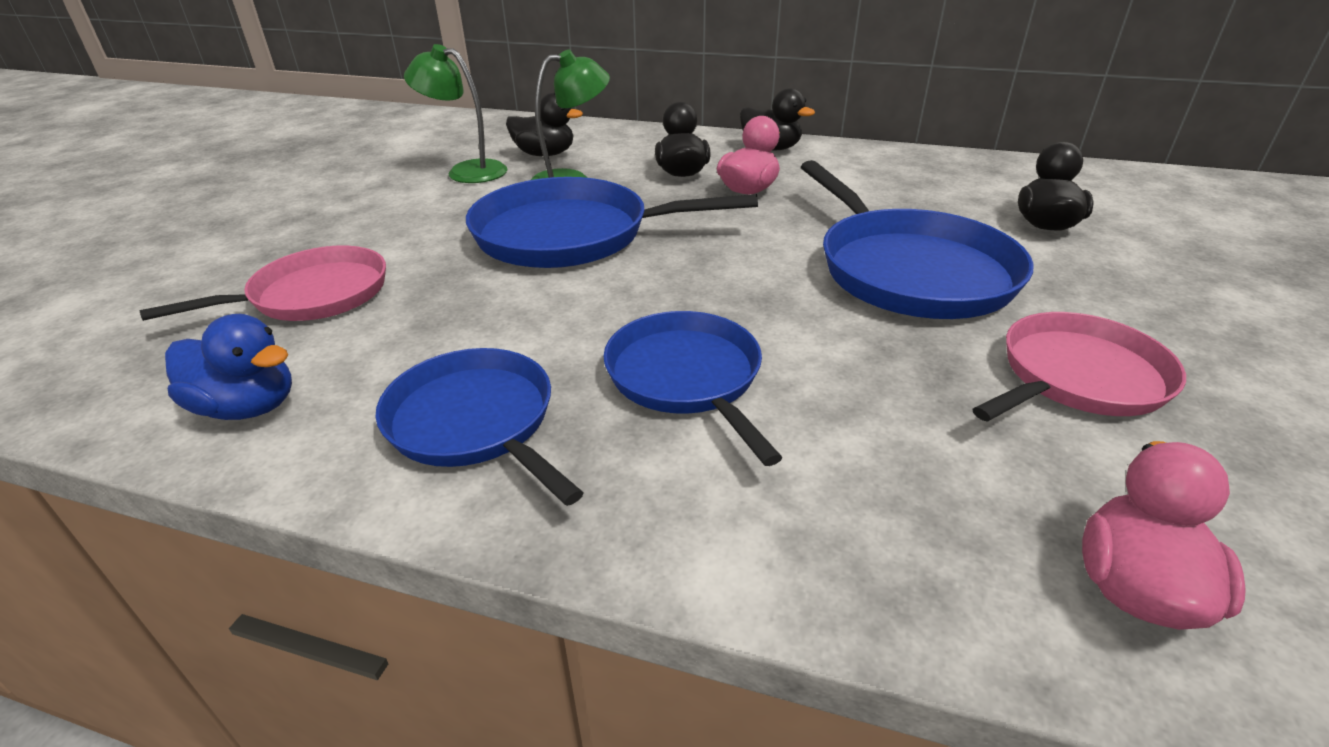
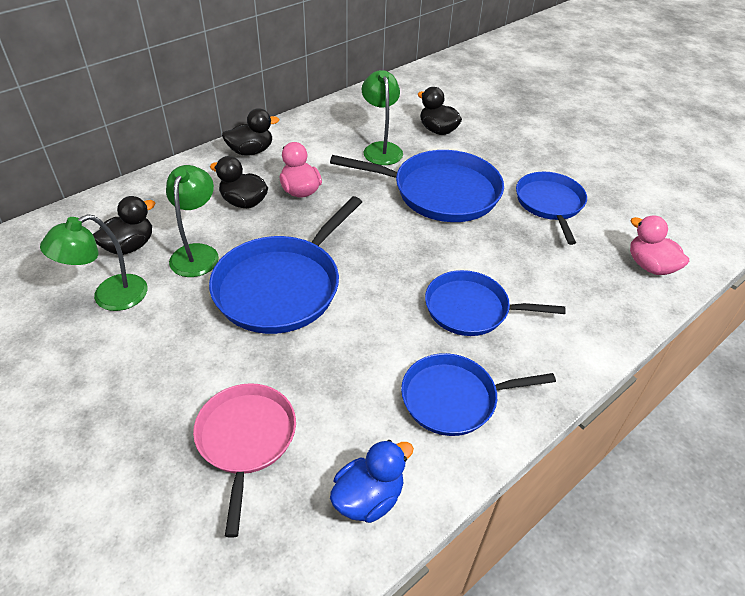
camera: 60 degrees left, 10 degrees up
pink pan [972,312,1186,422] -> blue pan [516,172,587,245]
none -> green lamp [362,70,403,165]

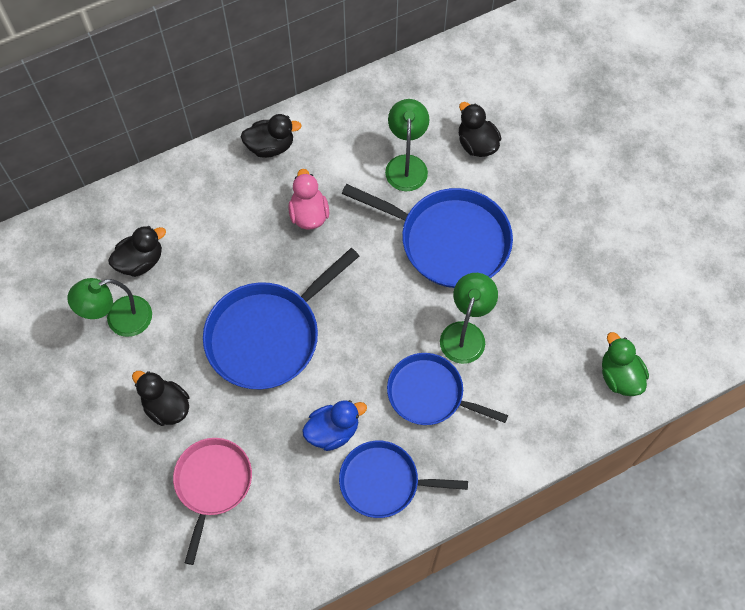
camera: 15 degrees right, 20 degrees up
green lamp [166,165,219,277] -> green lamp moved to [440,273,498,364]
black duck [210,156,268,208] -> black duck moved to [132,371,190,426]
blue duck [330,440,414,523] -> blue duck moved to [302,400,367,451]
blue pan [516,172,587,245] -> none
pink duck [630,215,689,275] -> green duck [602,332,649,396]

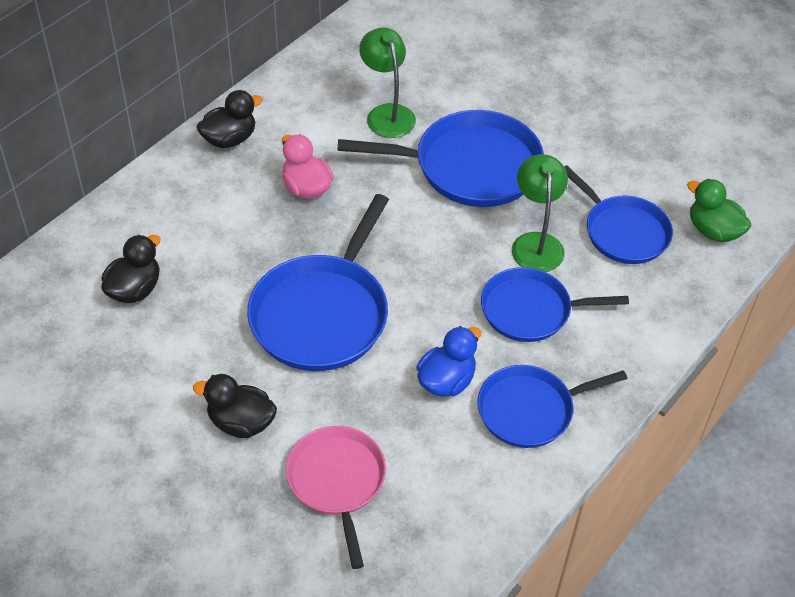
camera: 25 degrees left, 15 degrees down
green lamp [67,278,152,337] -> none
black duck [459,102,501,157] -> none
none -> blue pan [564,165,673,264]

